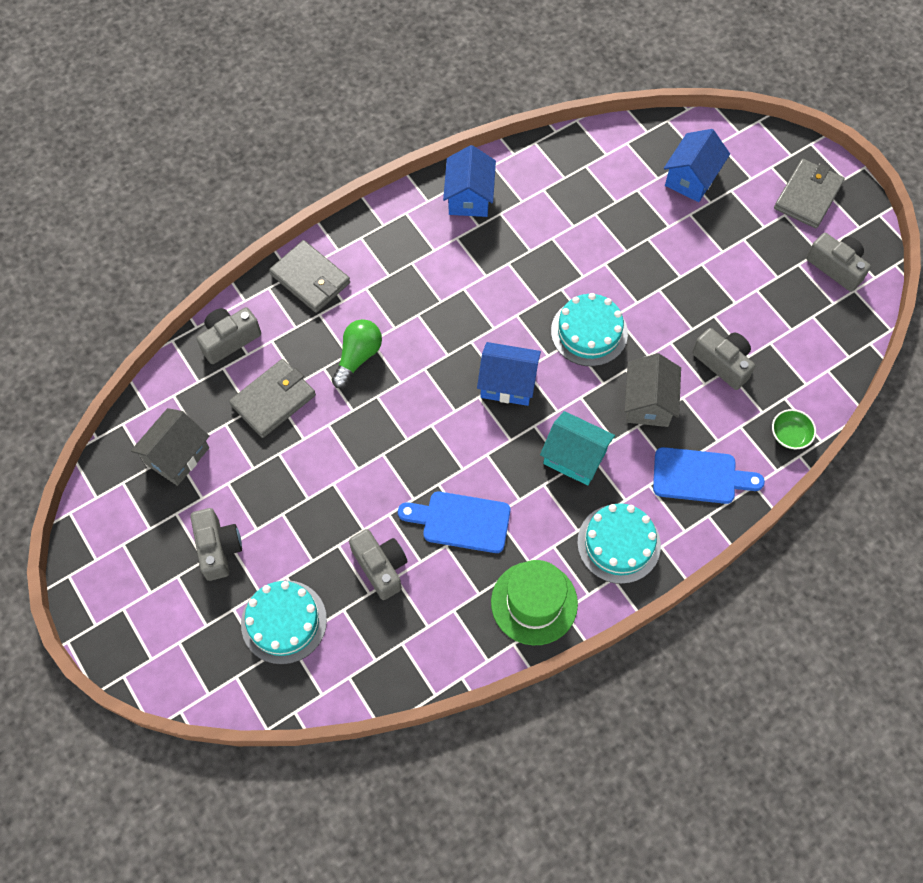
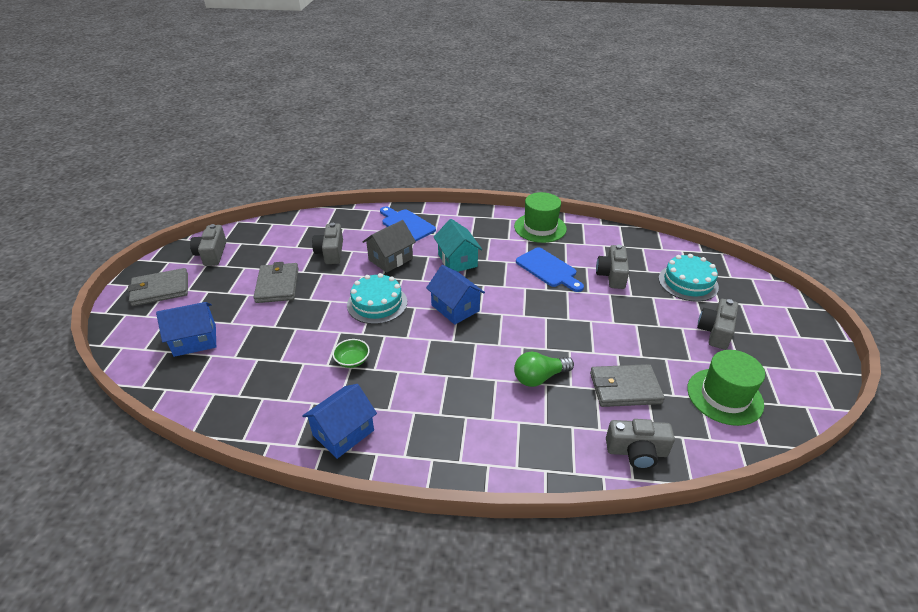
camera: 140 degrees left, 25 degrees down
grey house [131,408,209,486] -> green hat [687,350,765,426]
grey wallet [269,240,350,313] -> grey wallet moved to [254,262,299,303]
turquoise cake [577,503,661,584] -> none
green bowl [772,409,816,449] -> green bowl moved to [332,339,370,368]

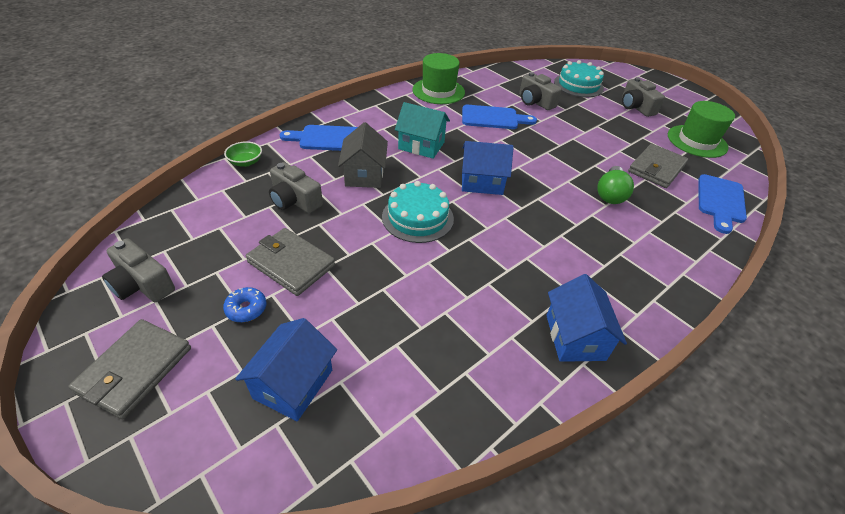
camera: 50 degrees left, 5 degrees up
green bowl [332,339,370,368] -> green bowl moved to [224,141,262,167]
grey camera [606,419,675,470] -> blue cutting board [699,174,747,234]
none -> blue donut [223,287,266,322]

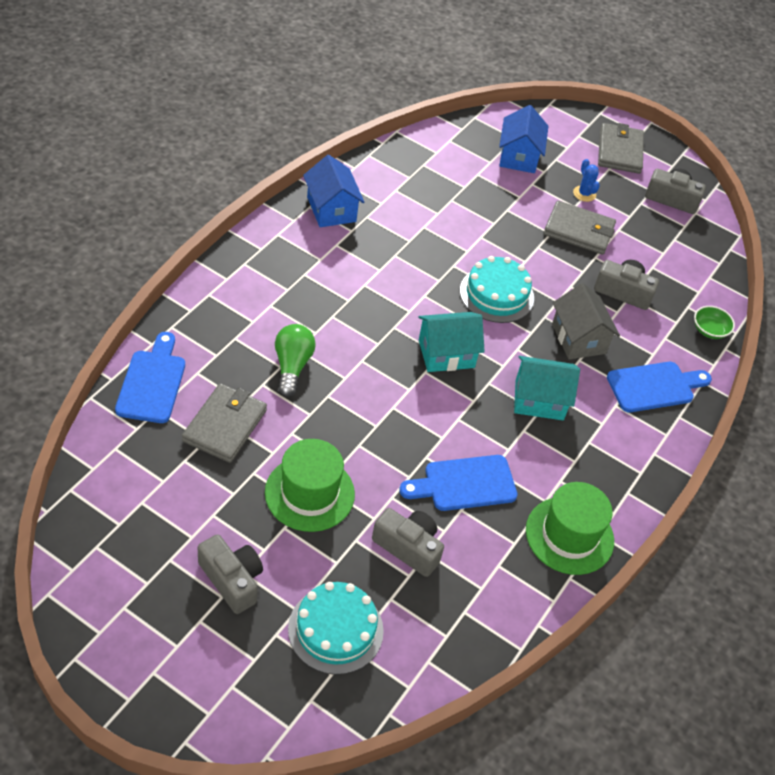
camera: 160 degrees right, 5 degrees up
blue donut [223,287,266,322] -> blue cactus [573,159,600,202]
blue house [462,141,514,195] -> turquoise house [418,312,485,372]
green hat [668,101,735,158] -> green hat moved to [265,439,355,532]

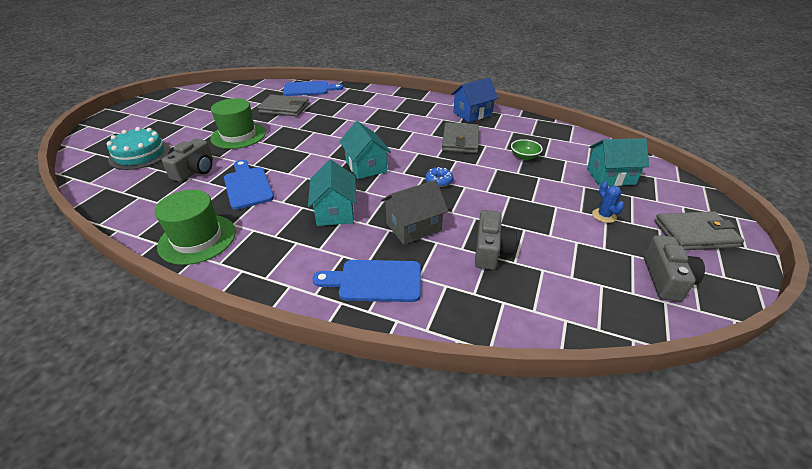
camera: 85 degrees right, 10 degrees down
grey camera [198,534,263,614] -> none
green light bulb [275,324,316,397] -> none
turquoise cake [460,256,534,323] -> blue donut [425,167,453,187]
blue house [499,105,548,173] -> turquoise house [587,138,649,186]
grey wallet [544,201,616,255] -> grey wallet moved to [442,122,479,153]
blue cactus [573,159,600,202] -> blue cactus turned 75 degrees counterclockwise [592,181,625,223]
blue cutting board [607,362,712,412] -> blue cutting board turned 120 degrees clockwise [312,260,421,302]
green bowl [694,306,735,339] -> green bowl moved to [511,139,543,160]

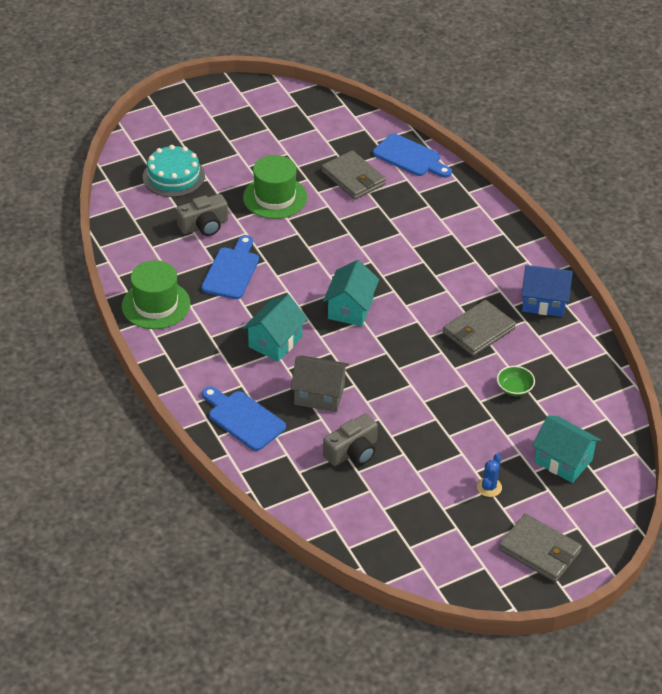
camera: 40 degrees right, 5 degrees up
blue donut [425,167,453,187] -> none
grey camera [644,235,705,301] -> none

